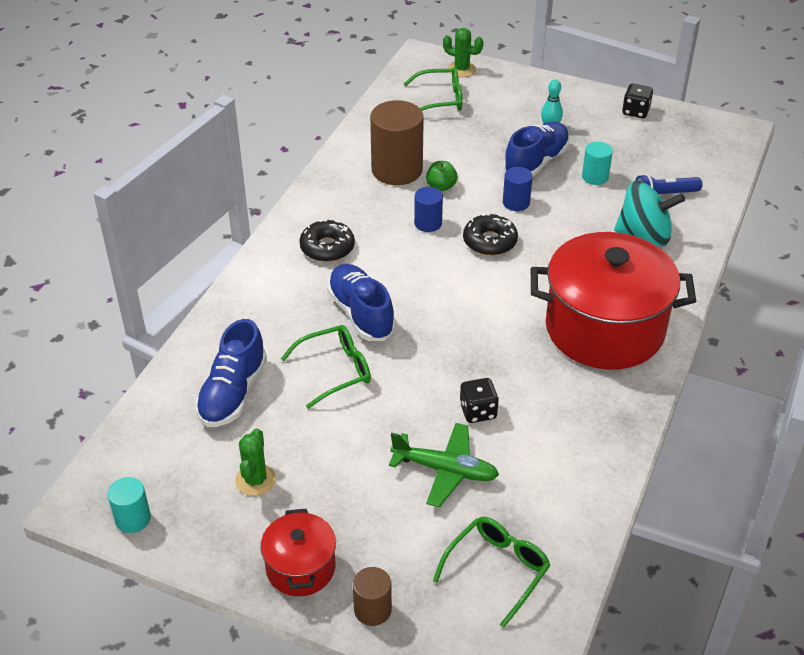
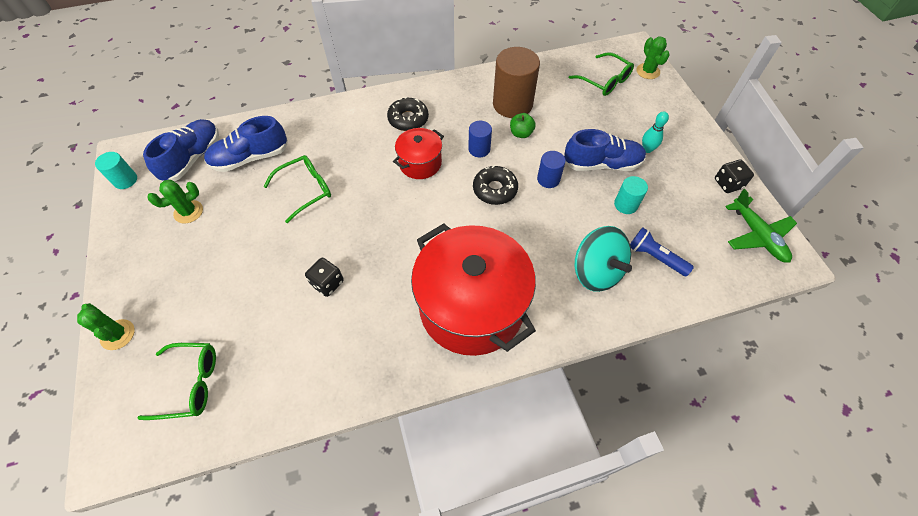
camera: 50 degrees right, 15 degrees up
red pot [260,509,336,596] -> red pot moved to [393,128,444,179]
green glasses [281,325,371,409] -> green glasses turned 60 degrees counterclockwise [263,155,331,223]
blue shoe [327,264,396,341] -> blue shoe moved to [143,119,219,182]
brown cylinder [353,567,392,626] -> green cactus [77,303,135,350]
green plane [389,423,499,507] -> green plane moved to [725,189,797,263]

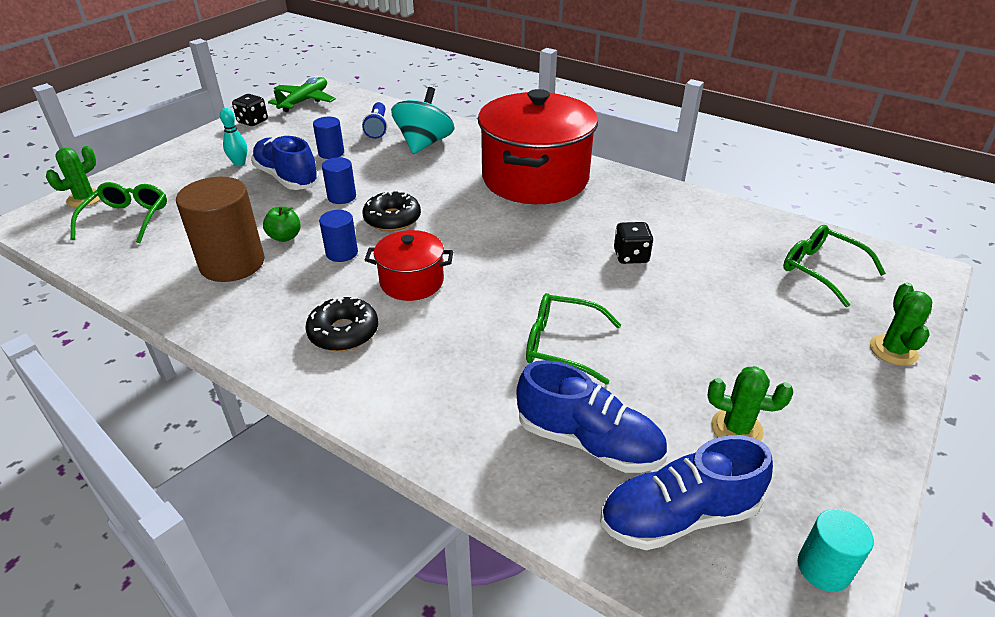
camera: 130 degrees left, 20 degrees down
turquoise cylinder [614,176,648,214] -> blue cylinder [313,117,344,159]

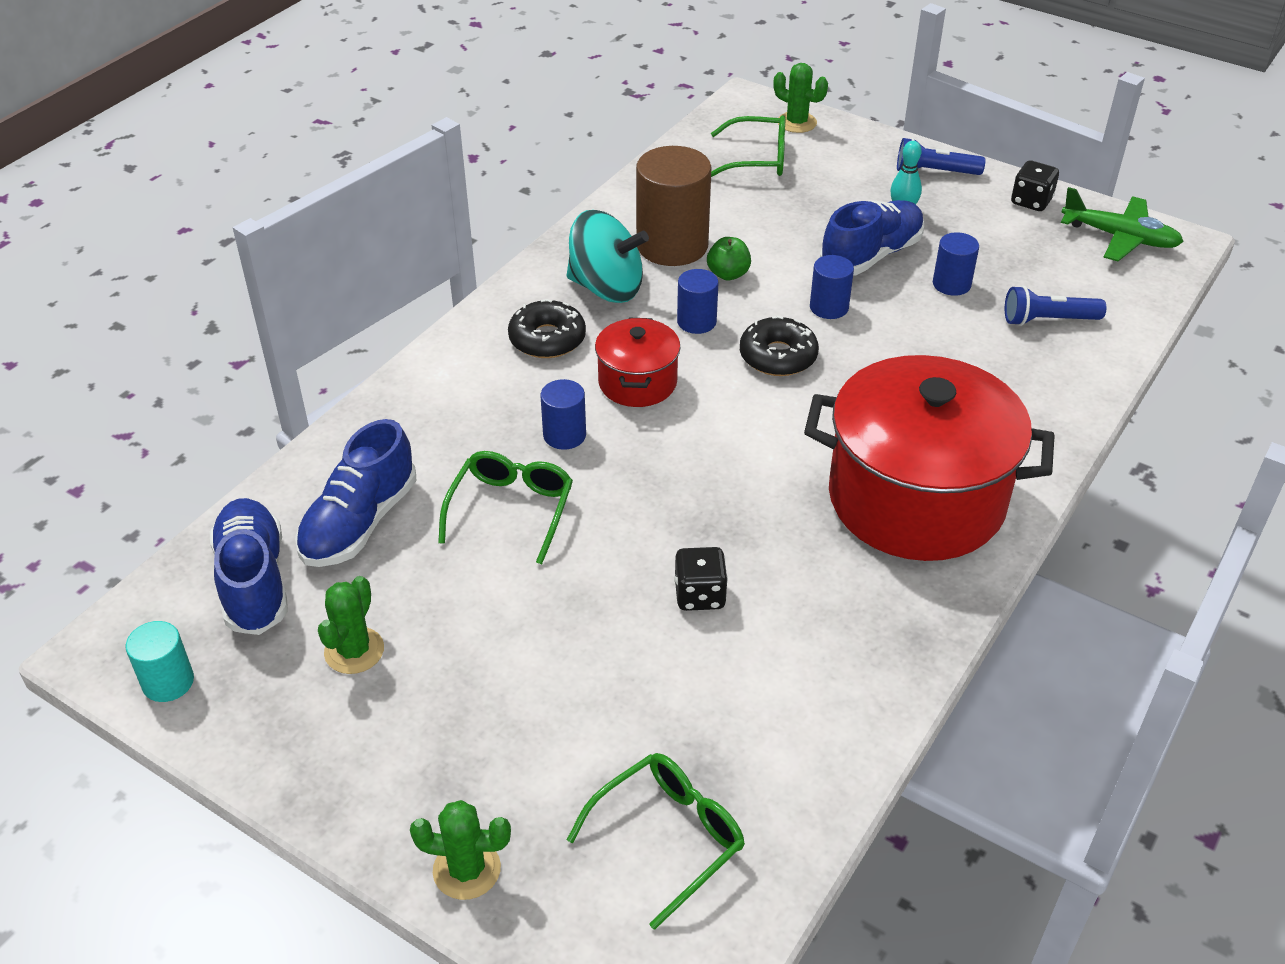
camera: 90 degrees right, 5 degrees up
turquoise spinning top [391,87,455,154] -> turquoise spinning top moved to [567,210,649,303]
none -> blue cylinder [541,379,586,450]
none -> blue flashlight [897,138,985,175]

